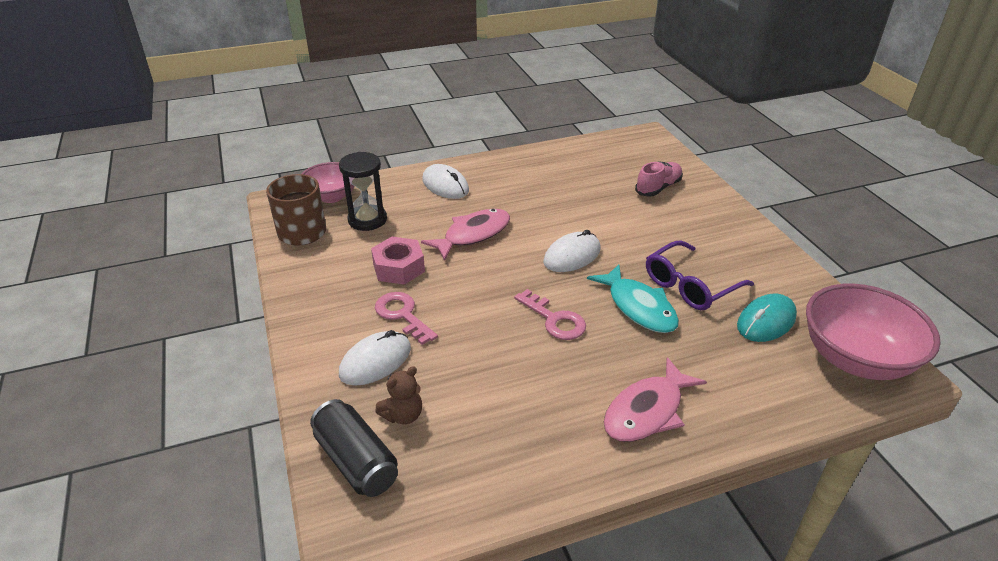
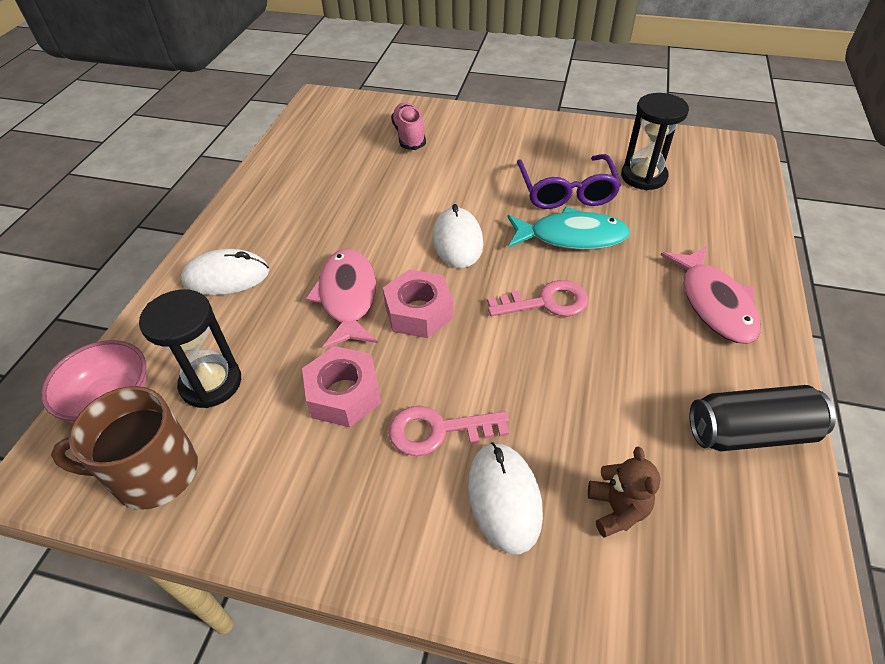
camera: 55 degrees left, 10 degrees up
black can [310,399,398,497] -> black can moved to [690,385,836,452]
turquoise mouse [737,293,797,342] -> black hourglass [621,93,689,190]
pink bowl [806,284,940,380] -> none
none -> pink nut [383,269,453,338]

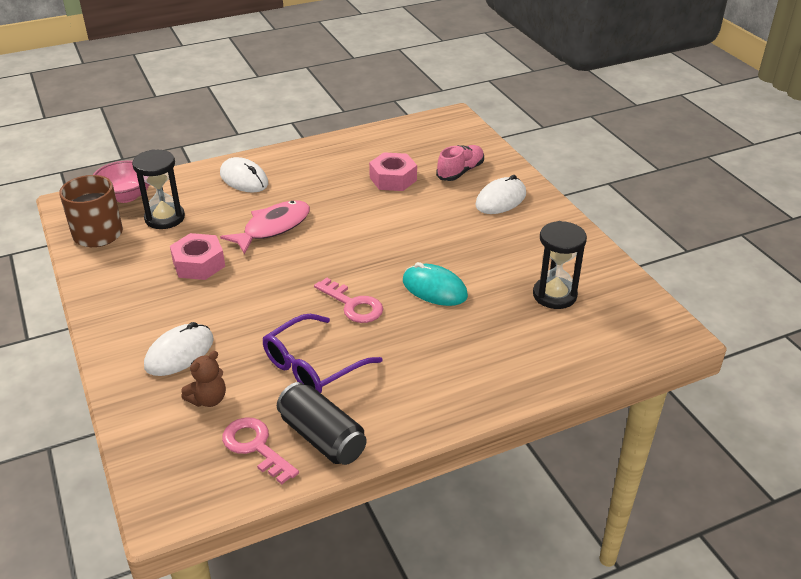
camera: 50 degrees right, 10 degrees down
pink nut [383,269,453,338] -> pink nut moved to [369,152,417,191]
pink key [389,406,509,456] -> pink key moved to [222,417,299,484]
white mouse [433,204,483,268] -> white mouse moved to [475,175,526,214]
turquoise fish [508,207,630,250] -> turquoise mouse [403,262,468,306]
purple glasses [517,154,621,209] -> purple glasses moved to [263,314,382,393]
pink fish [661,246,761,344] -> none

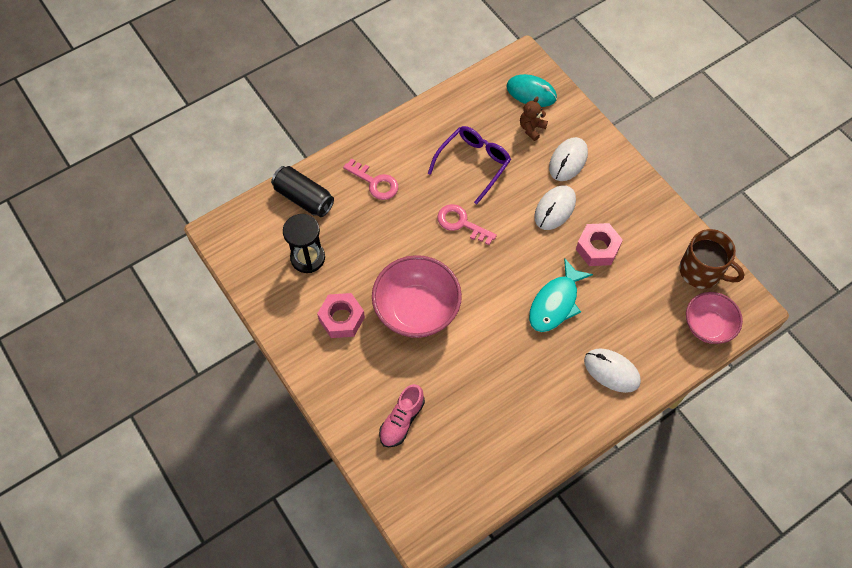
camera: 170 degrees right, 25 degrees up
black hourglass [132,149,185,229] -> none
pink fish [220,201,310,255] -> turquoise fish [529,258,593,332]
pink key [222,417,299,484] -> pink key moved to [343,159,398,200]
black can [277,382,367,465] -> black can moved to [271,166,334,217]
pink nut [369,152,417,191] -> pink nut moved to [317,293,365,338]
turquoise mouse [403,262,468,306] -> turquoise mouse moved to [506,74,557,107]
white mouse [475,175,526,214] -> white mouse moved to [534,185,576,230]
none -> pink bowl [372,255,462,338]

